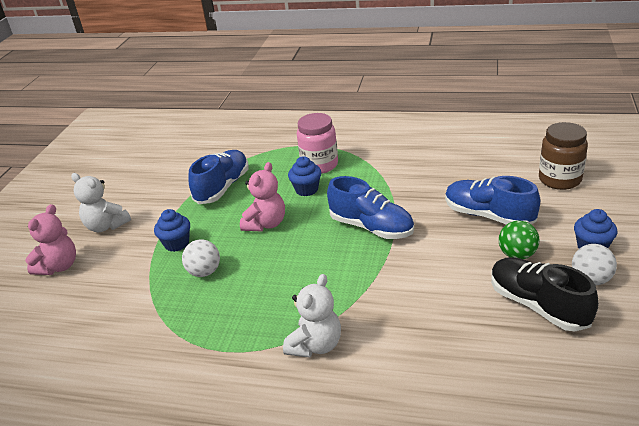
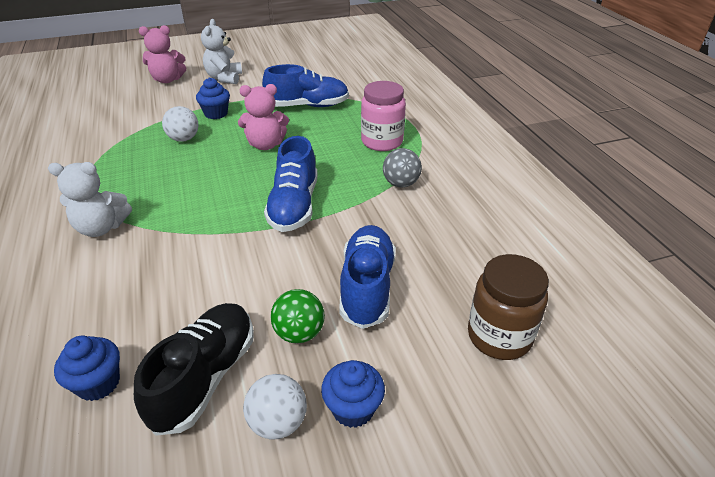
camera: 55 degrees right, 5 degrees up
blue cupcake [288,156,321,196] -> blue cupcake moved to [54,335,120,401]
none -> grey ball [383,148,422,187]

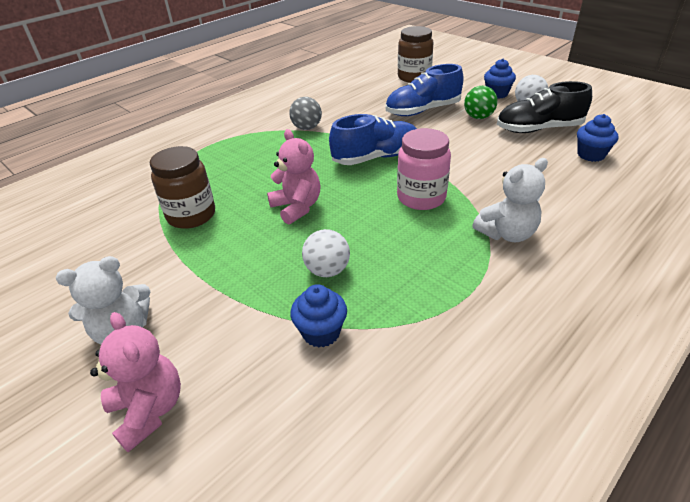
camera: 115 degrees left, 0 degrees up
white teddy bear [48,162,132,237] -> white teddy bear turned 90 degrees clockwise [472,158,548,242]
blue cupcake [196,77,230,119] -> blue cupcake moved to [290,284,347,348]
blue shoe [262,64,349,107] -> brown jar [150,146,215,229]
pink jar [361,81,406,151] -> pink jar moved to [397,128,451,210]

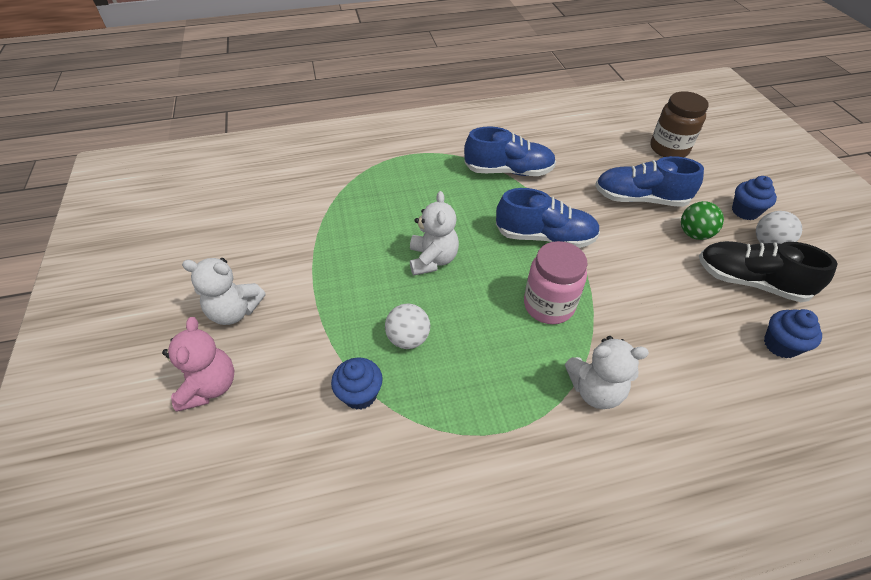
camera: 30 degrees right, 10 degrees up
brown jar [150,146,215,229] -> none
pink teddy bear [267,129,321,225] -> white teddy bear [410,191,459,276]
grey ball [289,97,322,130] -> blue shoe [464,126,556,176]

